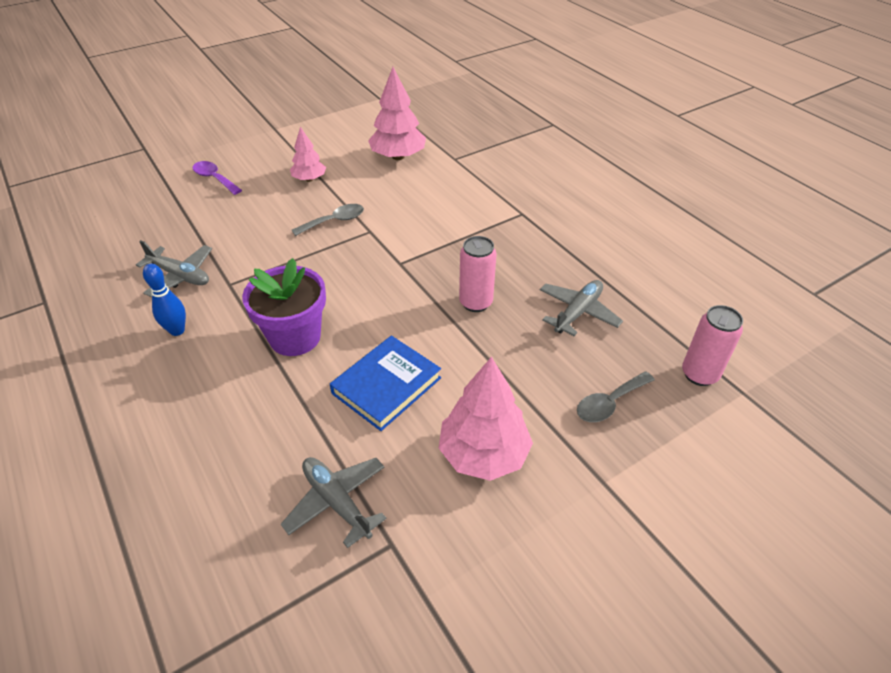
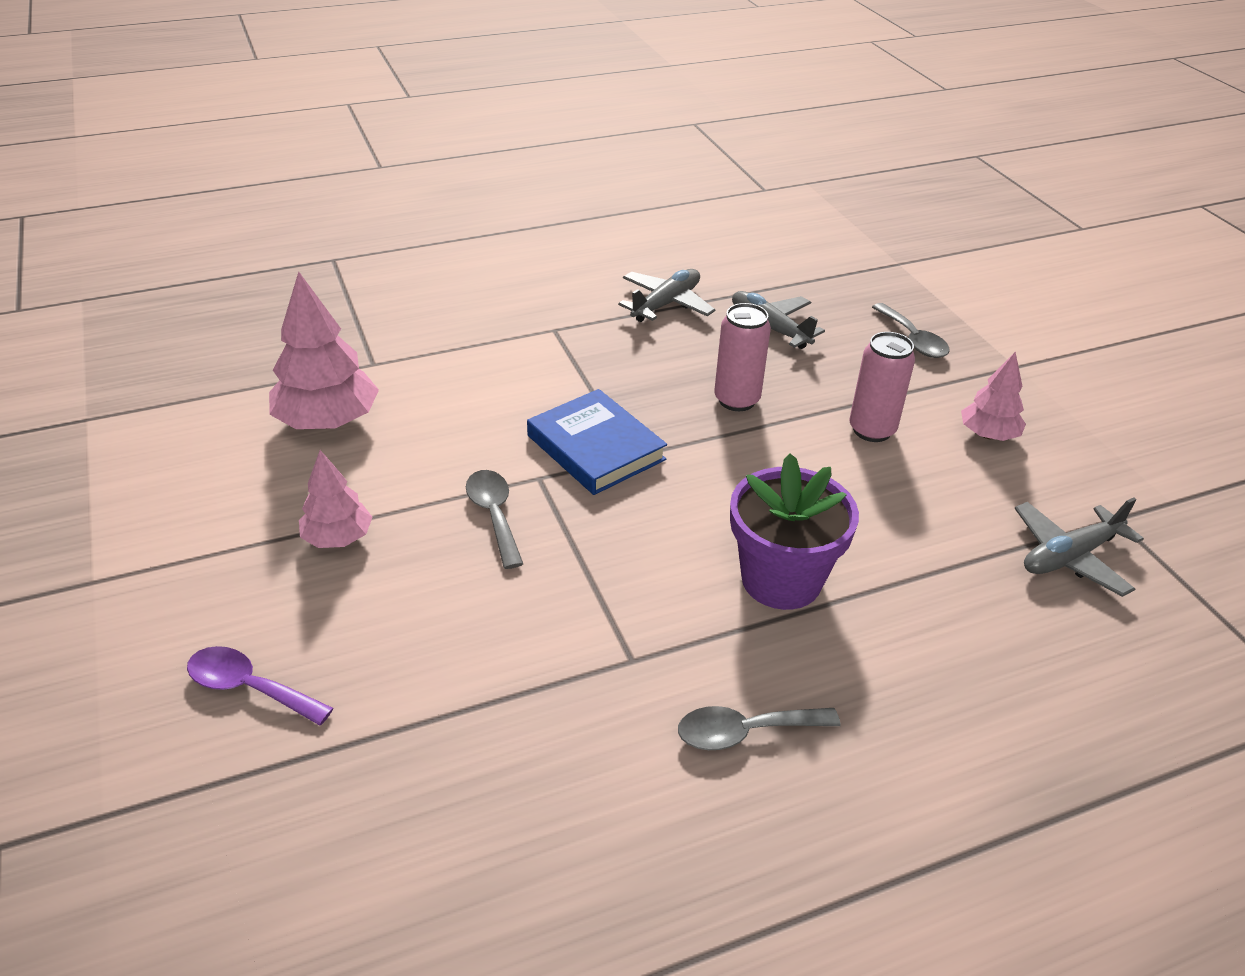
camera: 80 degrees left, 5 degrees down
grey plane [136,240,212,297] -> grey plane moved to [618,269,715,322]
blue bowling pin [143,264,186,336] -> grey spoon [678,706,840,750]
purple spoon [192,161,242,195] -> purple spoon turned 60 degrees clockwise [187,646,333,726]
blue book [330,335,441,431] -> blue book moved to [527,389,667,495]
pink tree [439,357,533,481] -> pink tree [961,352,1026,441], size x0.60
pink can [682,305,743,386] -> pink can moved to [849,332,915,442]

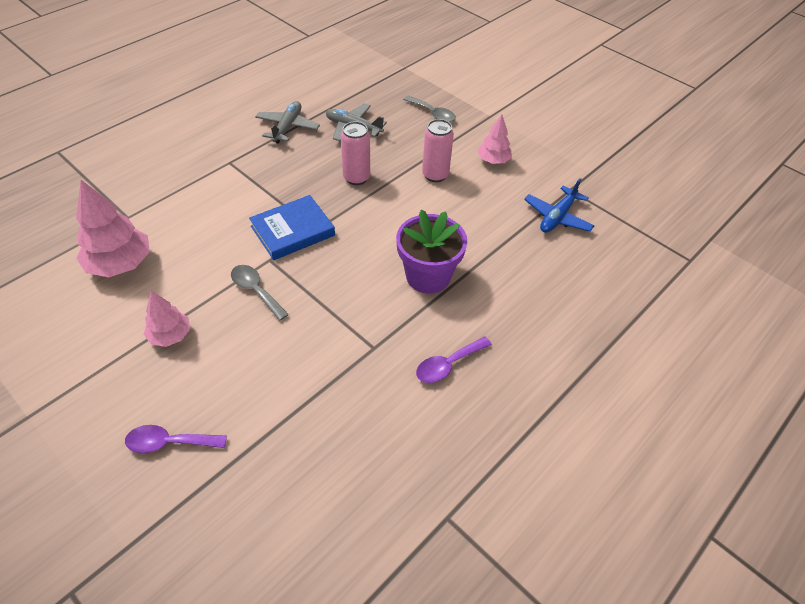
camera: 25 degrees left, 10 degrees up
blue book [527,389,667,495] -> blue book turned 60 degrees counterclockwise [249,195,335,260]
grey spoon [678,706,840,750] -> purple spoon [416,337,492,383]
grey plane [1014,497,1144,597] -> blue plane [524,178,595,233]

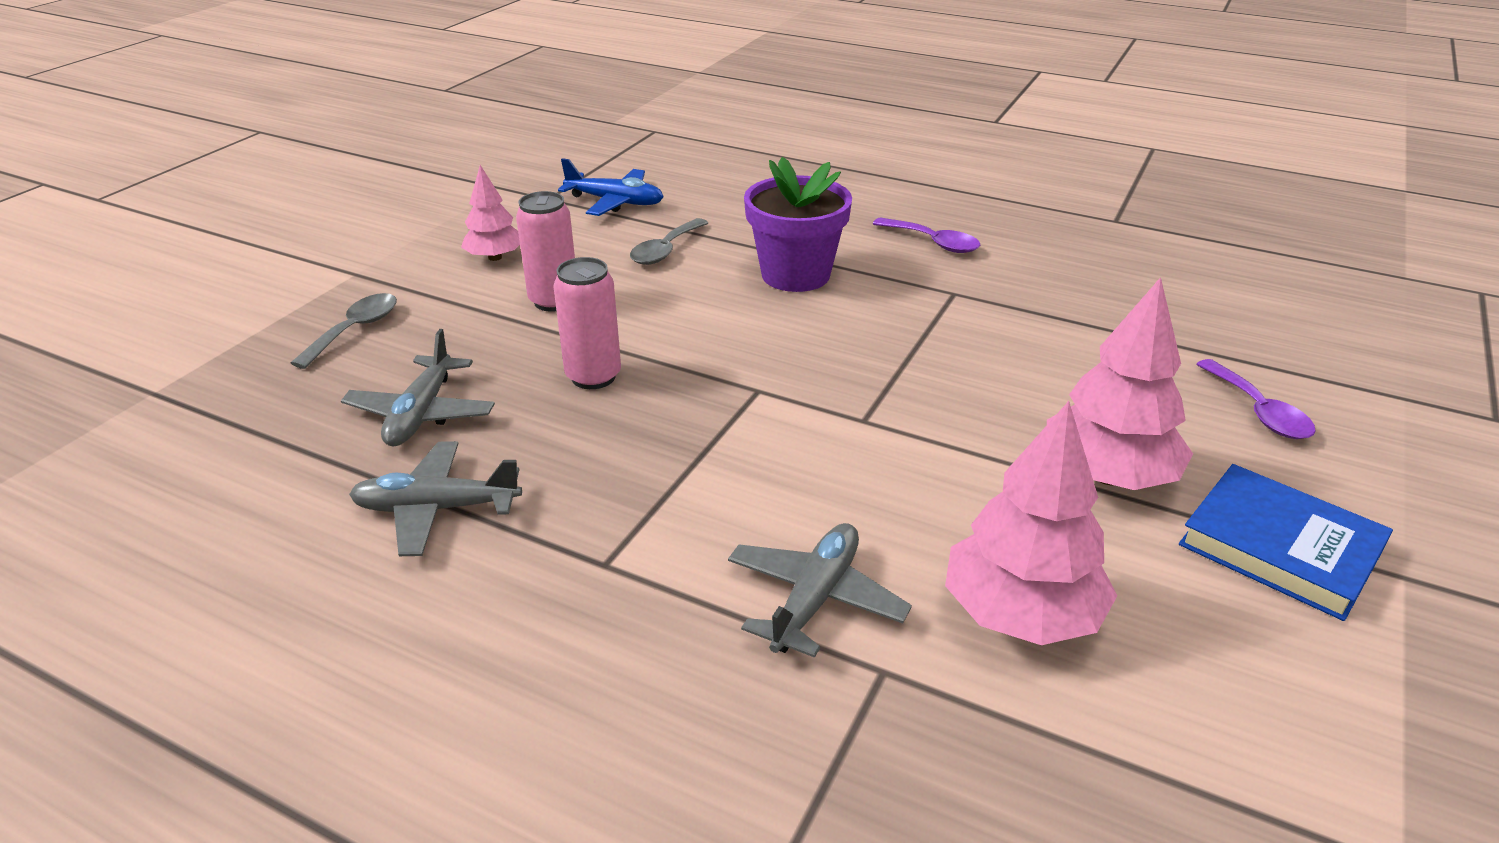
camera: 105 degrees left, 15 degrees down
pink tree [144,291,190,347] -> pink tree [1047,277,1193,490], size x1.68
grey spoon [231,265,289,321] -> grey spoon moved to [630,218,708,265]
blue book [249,195,335,260] -> blue book moved to [1179,464,1393,621]
none -> grey plane [728,523,912,658]

